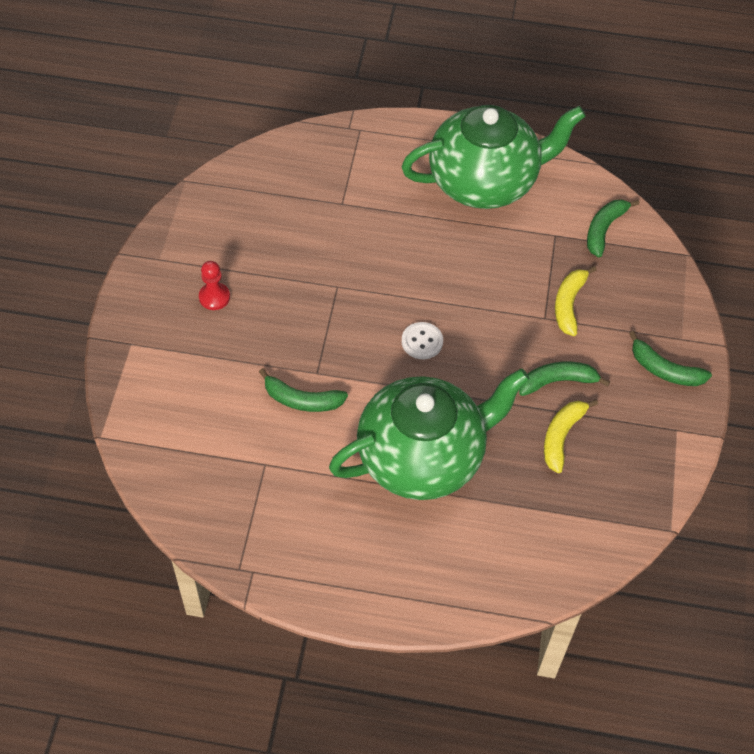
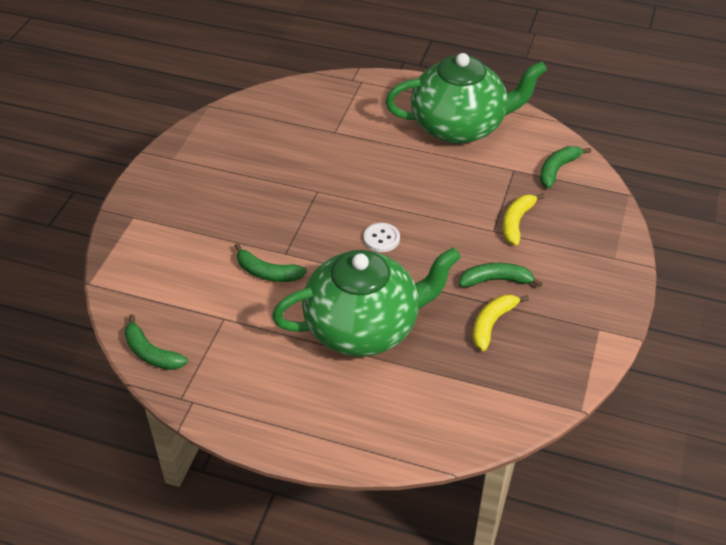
camera: 10 degrees right, 10 degrees down
red pawn [199,261,230,310] -> none
green banana [629,331,712,386] -> green banana moved to [125,314,188,370]

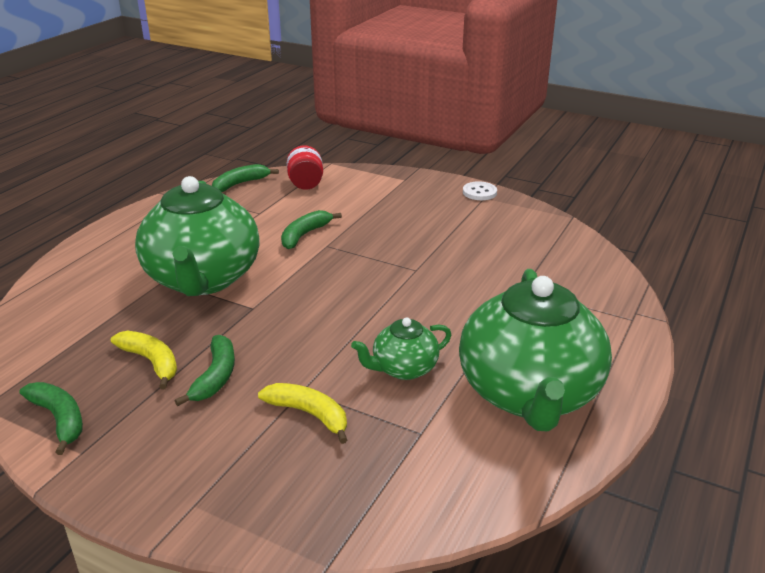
camera: 100 degrees right, 15 degrees down
white button [363,223,400,252] -> white button moved to [463,181,497,200]
green banana [540,146,591,188] -> green banana moved to [20,382,83,455]
none -> red jar [287,145,323,190]
none -> green teapot [351,317,451,380]

